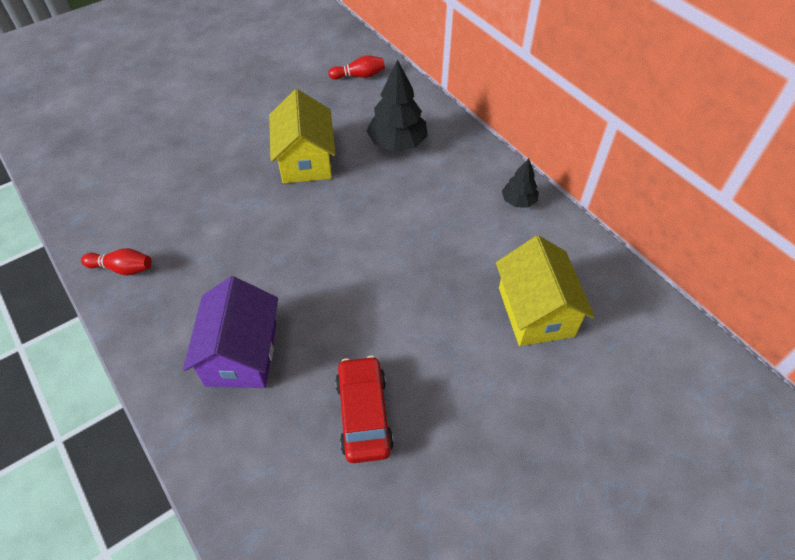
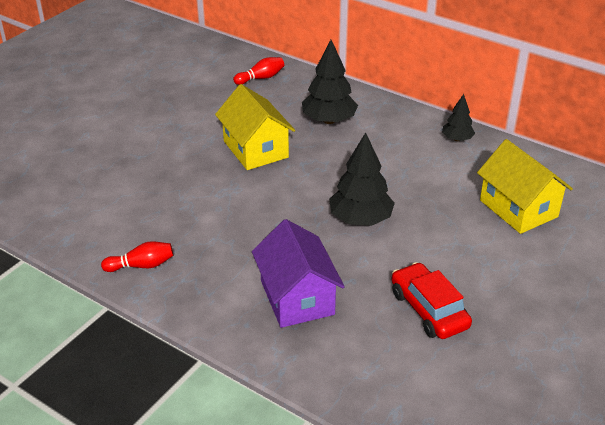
camera: 20 degrees left, 15 degrees down
none -> black tree [329,132,395,226]

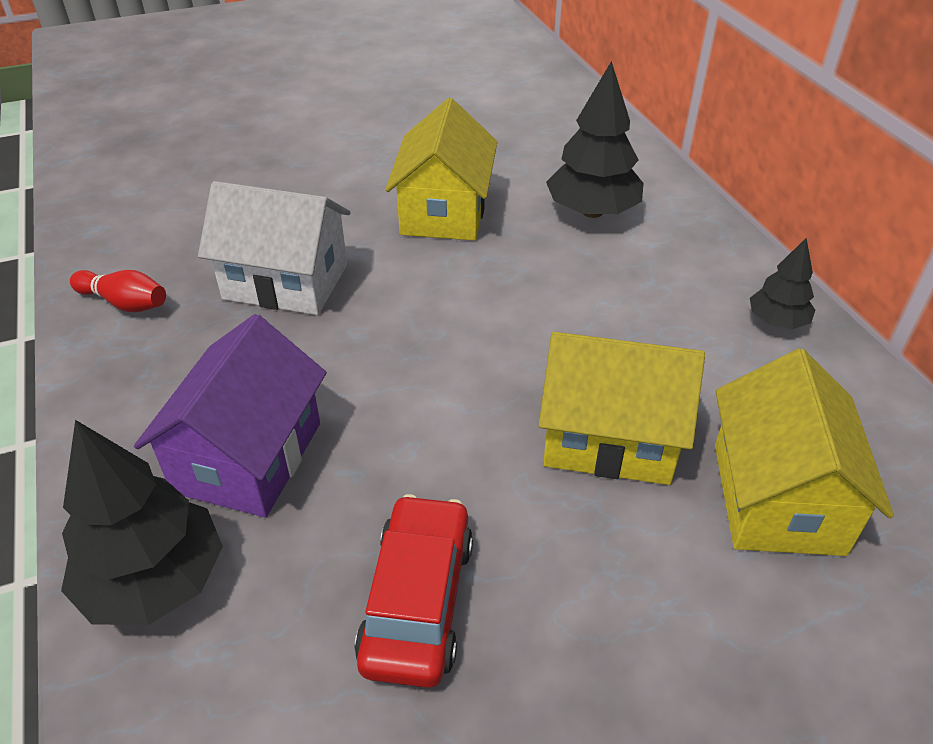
camera: 35 degrees right, 5 degrees up
red bowling pin [233,57,284,85] -> none
black tree [329,132,395,226] -> black tree moved to [61,420,223,625]
none -> white house [198,181,351,315]
none -> yellow house [539,332,705,485]

